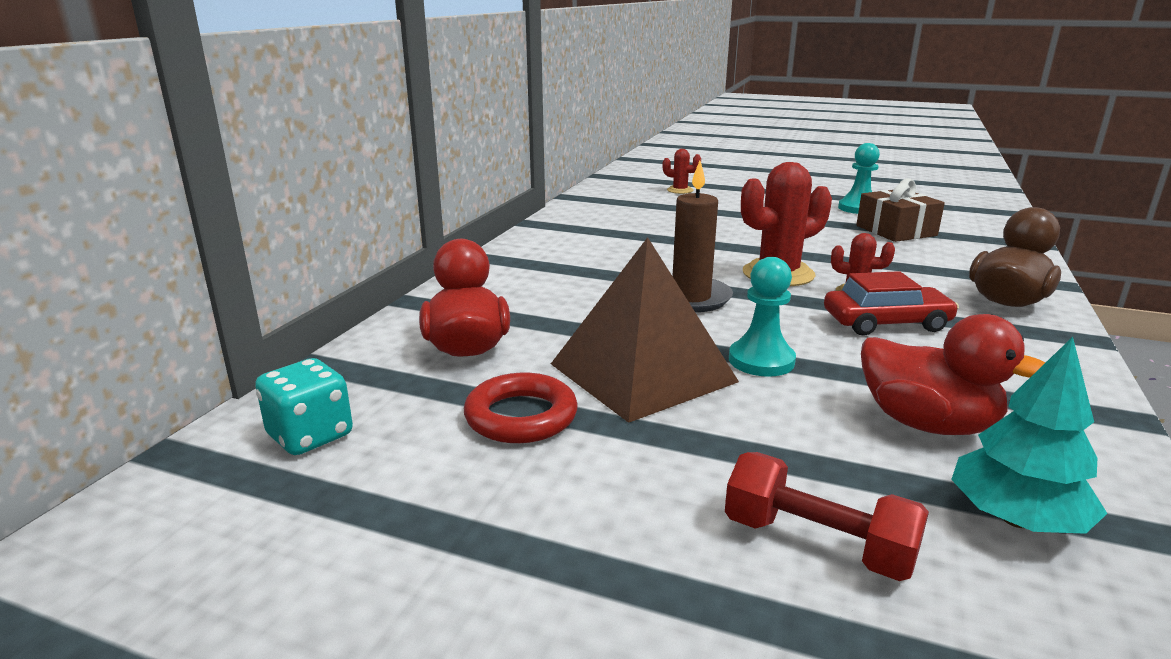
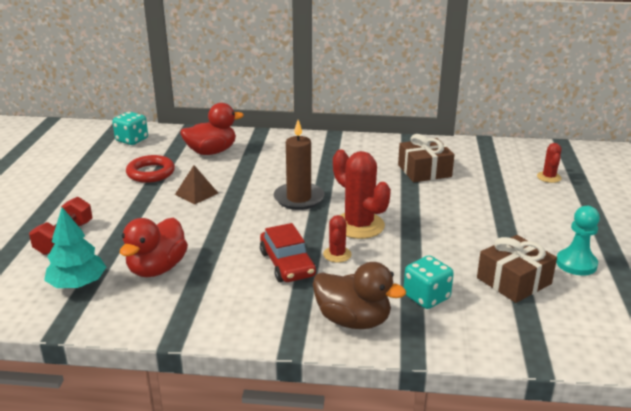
camera: 75 degrees right, 5 degrees up
brown pyramid [551,237,739,423] -> brown pyramid [175,165,218,204], size x0.46
turquoise pawn [729,257,796,377] -> none
none -> brown gift [398,134,454,182]
none -> turquoise dice [404,256,454,309]

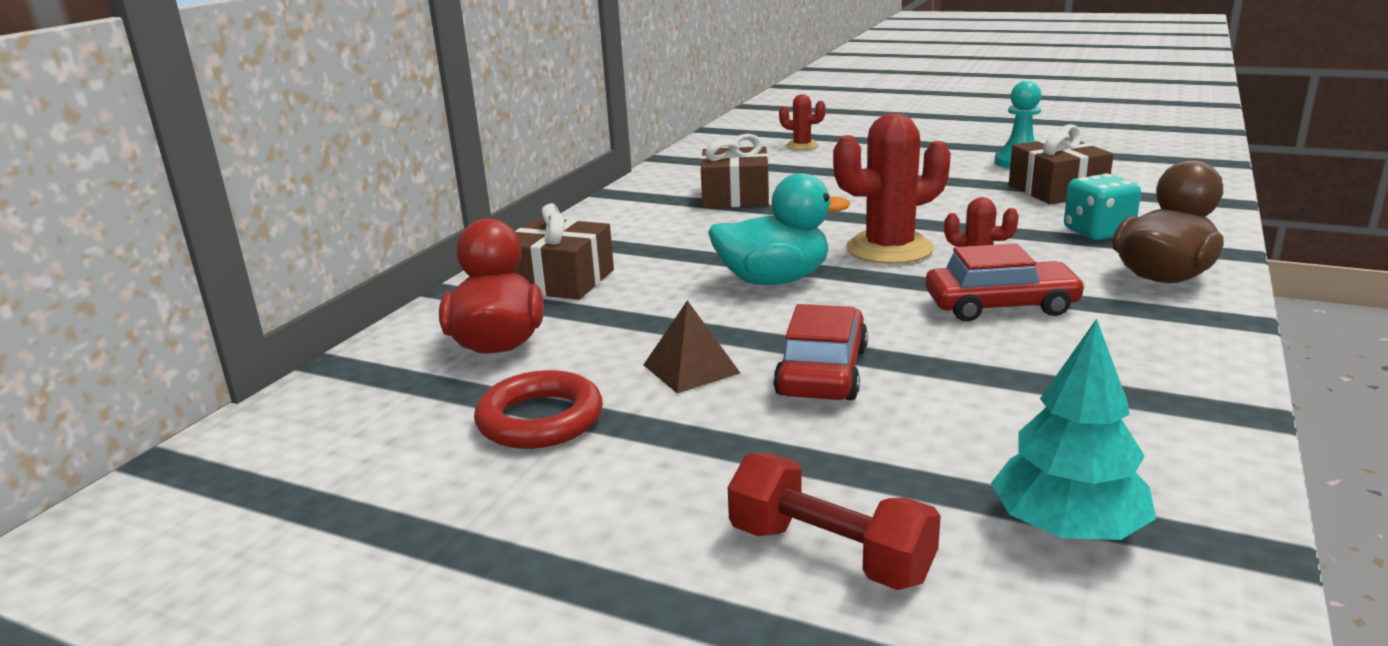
camera: 70 degrees left, 5 degrees down
turquoise dice [112,112,148,145] -> none
red duck [120,217,188,277] -> none
brown candle [274,120,325,210] -> turquoise duck [708,173,850,285]
none -> brown gift [513,203,614,300]
none -> red car [773,304,868,400]

